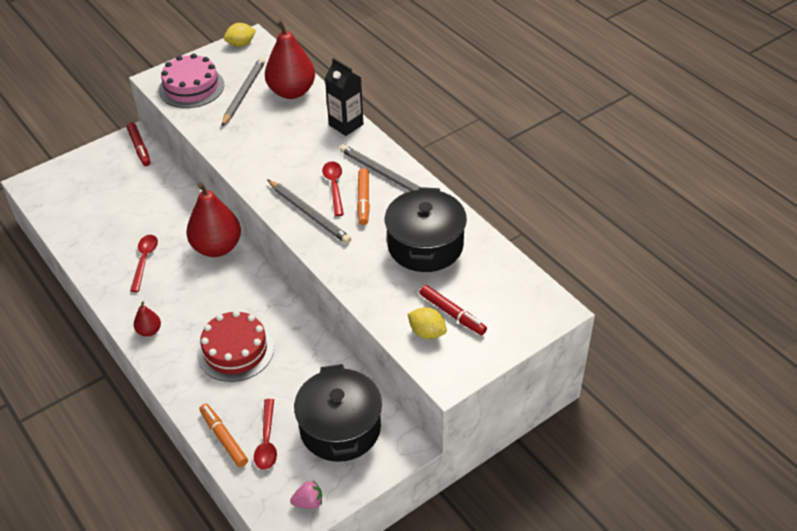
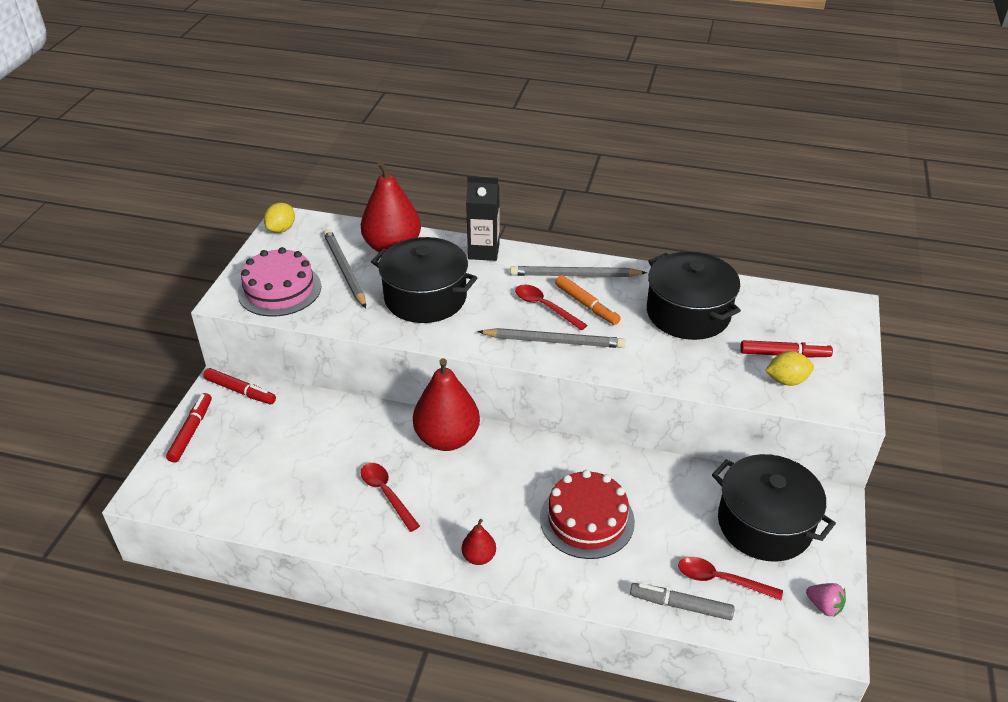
camera: 40 degrees left, 5 degrees down
orange marker [199,404,248,467] -> grey marker [630,583,735,620]
red spoon [254,399,277,470] -> red spoon turned 150 degrees clockwise [678,557,783,600]
pink strawberry [290,481,322,509] -> pink strawberry turned 90 degrees clockwise [806,583,846,617]
none -> red marker [166,393,212,462]
none -> black pot [371,237,477,323]

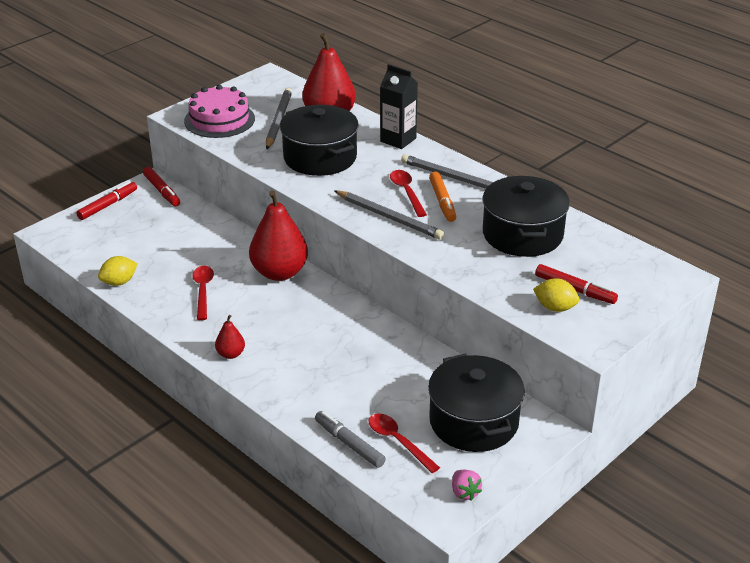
camera: 30 degrees right, 5 degrees down
yellow lemon [264,203,295,233] -> yellow lemon moved to [98,256,138,286]
red cake [540,470,635,559] -> none

